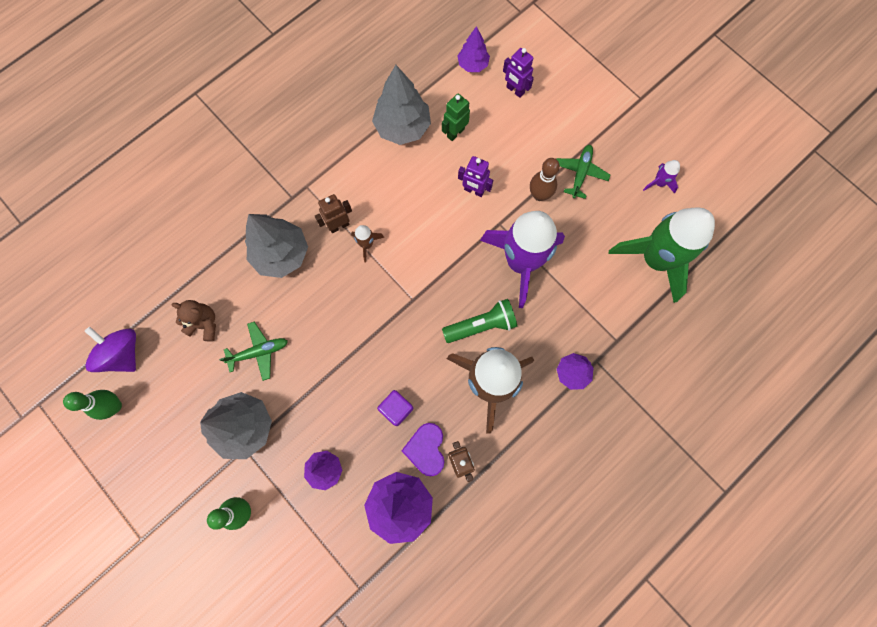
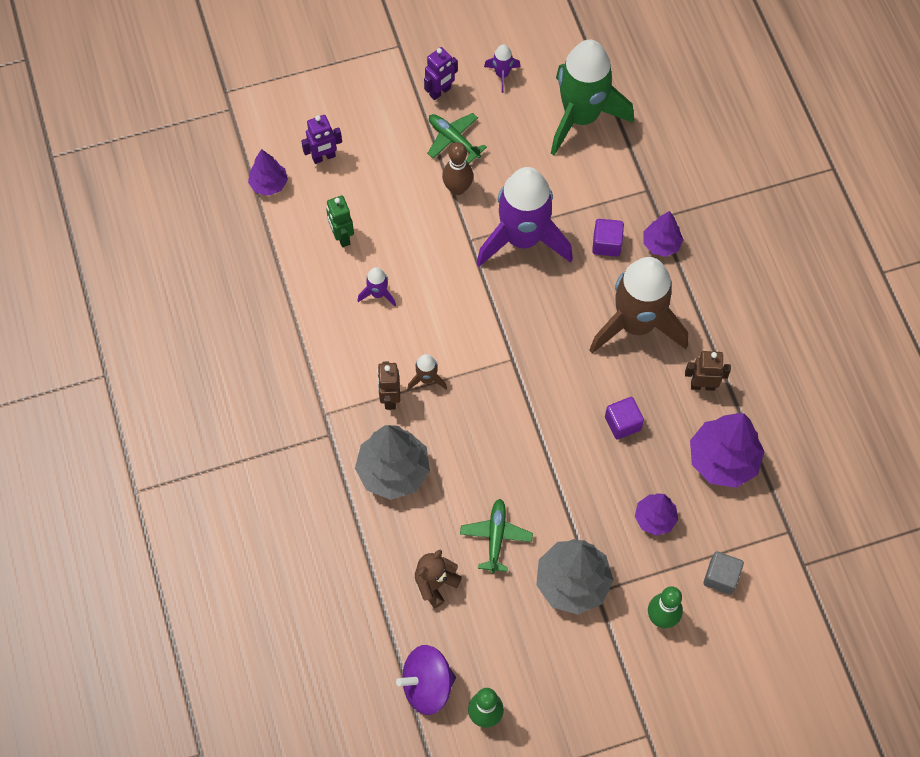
camera: 65 degrees left, 10 degrees down
grey tree [372,65,431,145] -> none
purple heart [401,423,444,476] -> none
green flashlight [442,299,517,343] -> none
purple robot [458,156,493,197] -> purple robot moved to [424,47,458,100]
none -> purple rocket [358,267,396,306]
none -> purple cube [592,219,624,257]
none -> grey cube [703,552,744,595]

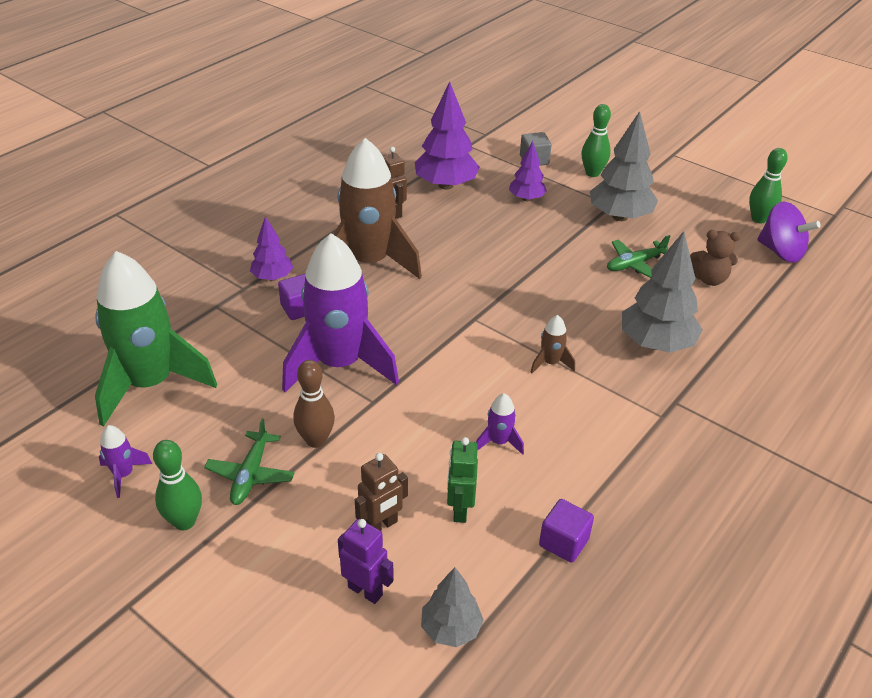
camera: 125 degrees left, 25 degrees down
purple tree [248,149,288,196] -> grey tree [421,567,484,647]
green robot [326,196,354,247] -> green robot turned 150 degrees clockwise [447,437,478,523]
brown robot [377,361,400,410] -> brown robot moved to [355,453,408,531]
purple robot [424,47,458,100] -> green bowling pin [153,440,202,530]
purple cube [605,397,644,440] -> purple cube moved to [539,499,594,563]

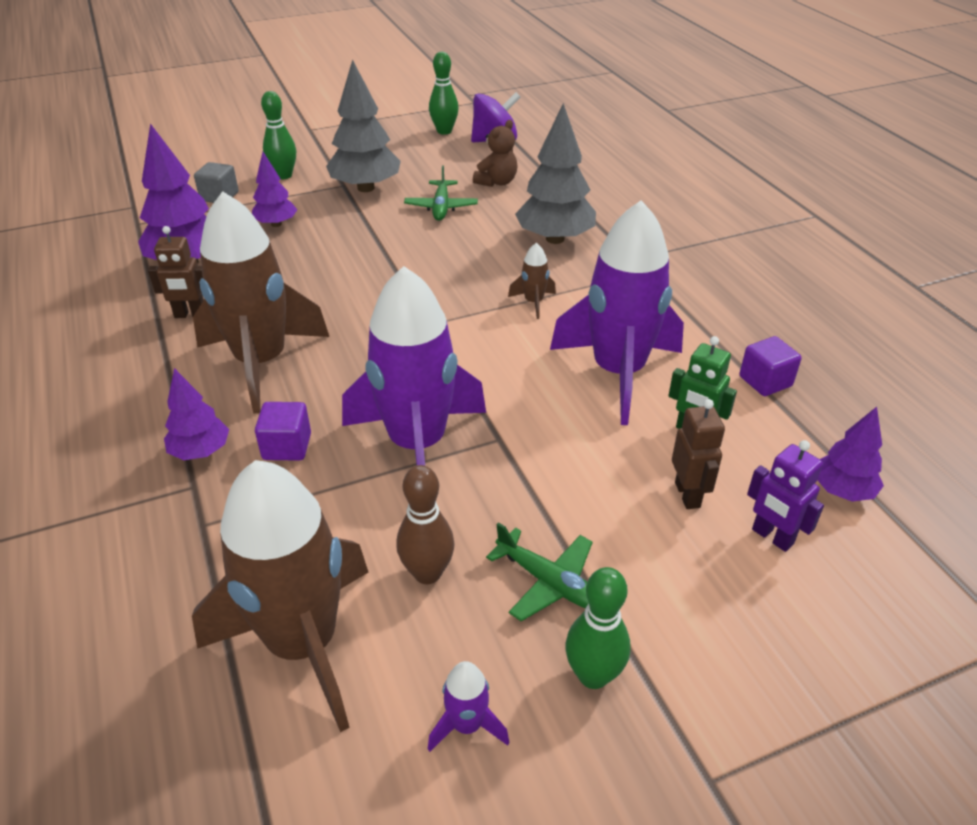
camera: 60 degrees left, 0 degrees up
green rocket [95,251,217,426] -> brown rocket [192,460,368,732]
brown bowling pin [293,360,335,448] -> brown bowling pin moved to [396,465,455,584]
purple robot [338,519,394,604] -> purple robot turned 105 degrees counterclockwise [747,440,824,552]
grey tree [421,567,484,647] -> purple tree [818,407,884,502]
purple rocket [476,393,524,455] -> purple rocket [550,200,684,425], size x2.50

